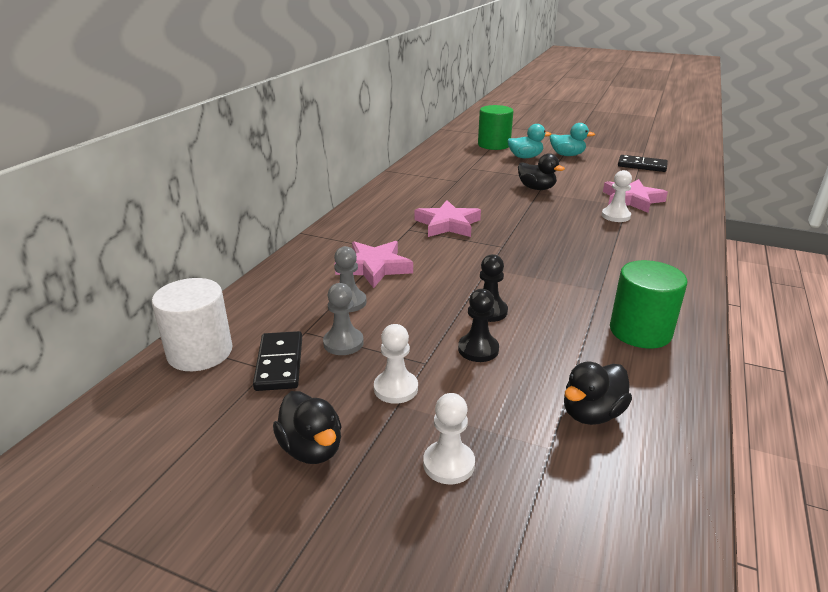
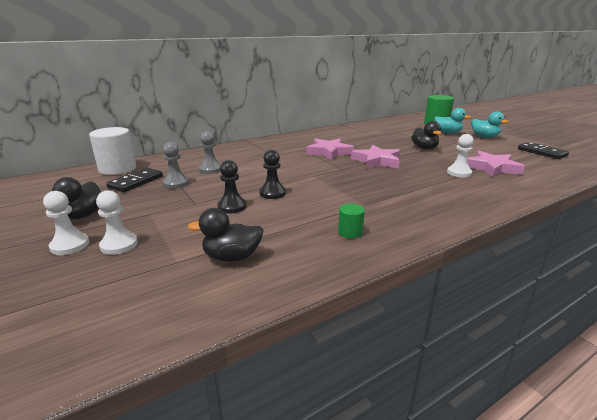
camera: 35 degrees right, 5 degrees down
pink star [334,241,413,288] -> pink star moved to [351,145,400,169]
white pawn [374,324,418,404] -> white pawn moved to [43,191,89,255]
green cylinder [610,260,687,349] -> green cylinder [338,204,365,239], size x0.49

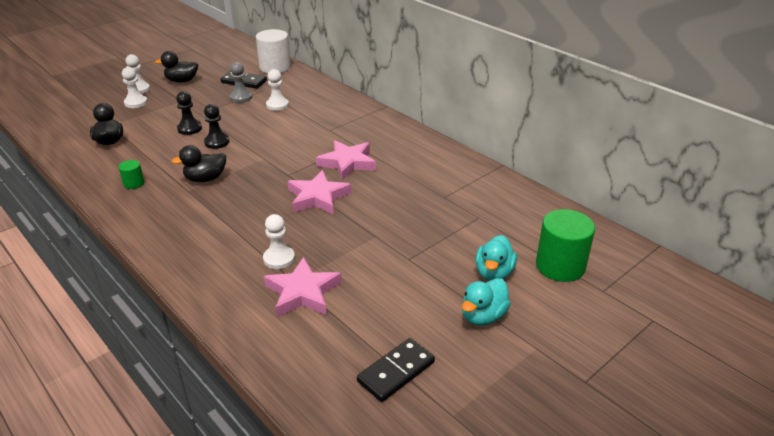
camera: 80 degrees right, 10 degrees up
grey pawn [199,131,221,174] -> white pawn [266,69,289,111]
black duck [411,121,442,149] -> black duck moved to [172,145,226,182]

